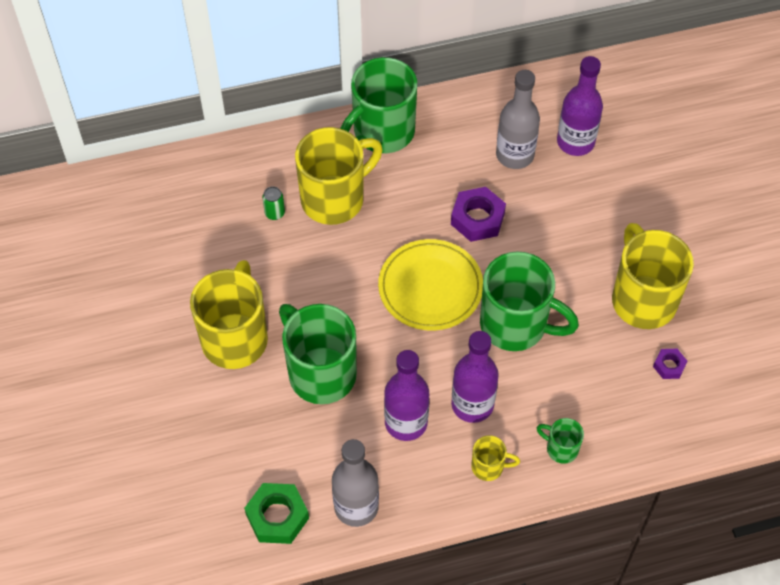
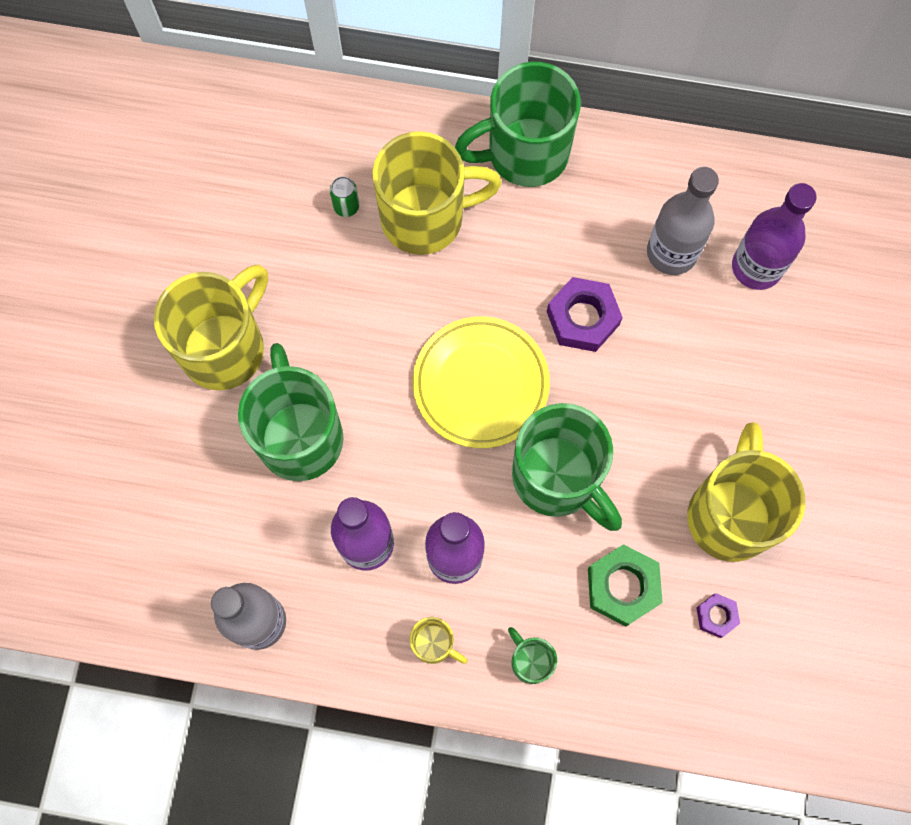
camera: 25 degrees right, 15 degrees up
green nut [244,483,309,544] -> green nut moved to [588,544,663,627]

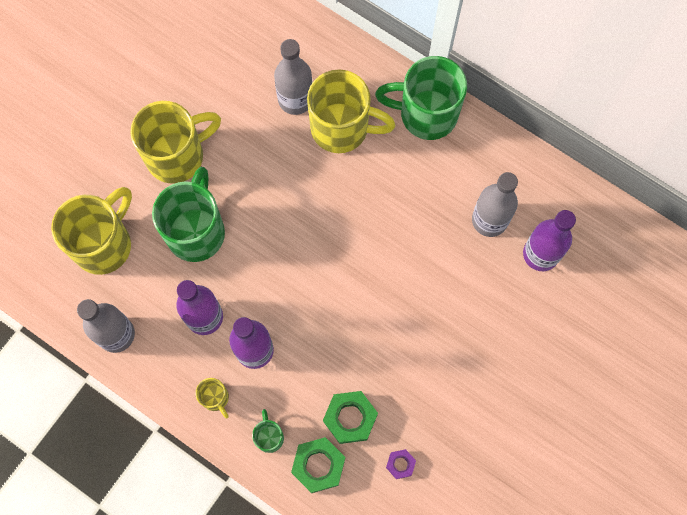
camera: 25 degrees right, 0 degrees up
green can [330,176,360,217] -> grey bottle [274,39,313,115]
yellow plate [413,316,550,448] -> none
green mug [512,403,622,531] -> none
purple nut [547,277,623,352] -> none
yellow mug [687,422,806,562] -> yellow mug moved to [51,187,132,275]
none -> green nut [291,437,345,493]

